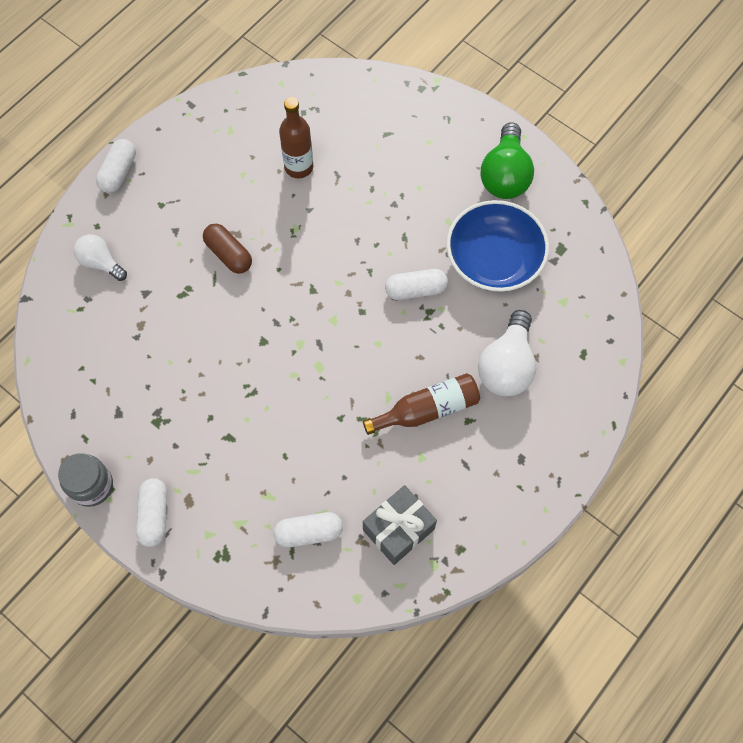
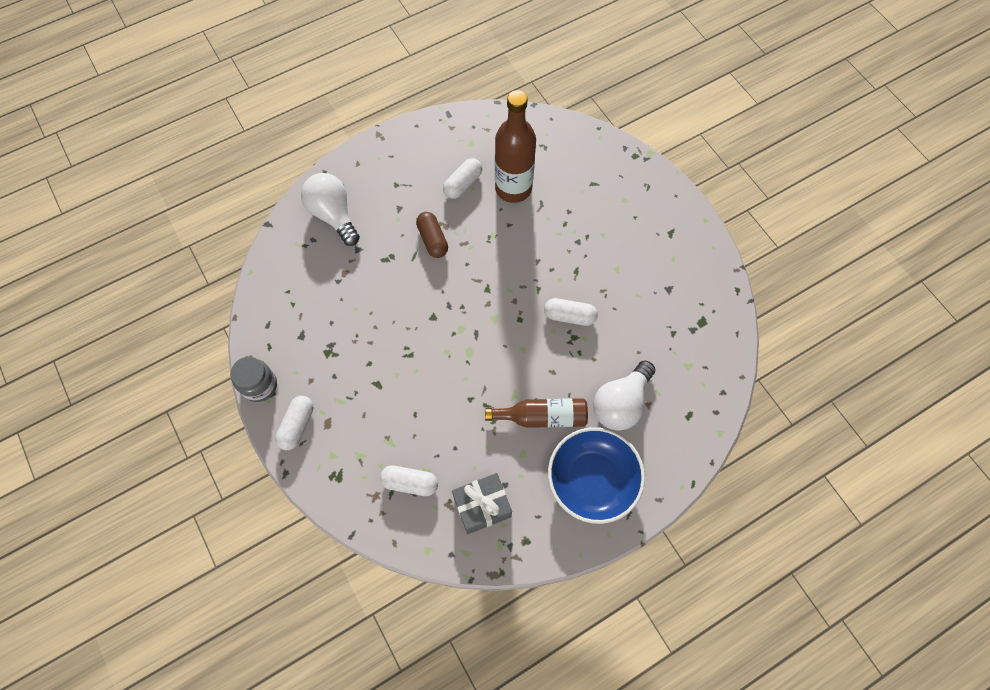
camera: 20 degrees right, 0 degrees up
white light bulb [74,234,127,281] -> white light bulb [301,173,360,246], size x1.63
white capsule [96,139,136,193] -> white capsule moved to [443,158,482,199]
brown bottle [279,97,313,178] -> brown bottle [495,90,536,203], size x1.53
blue bowl [446,200,549,292] -> blue bowl moved to [548,427,645,524]
green light bulb [481,122,534,199] -> none

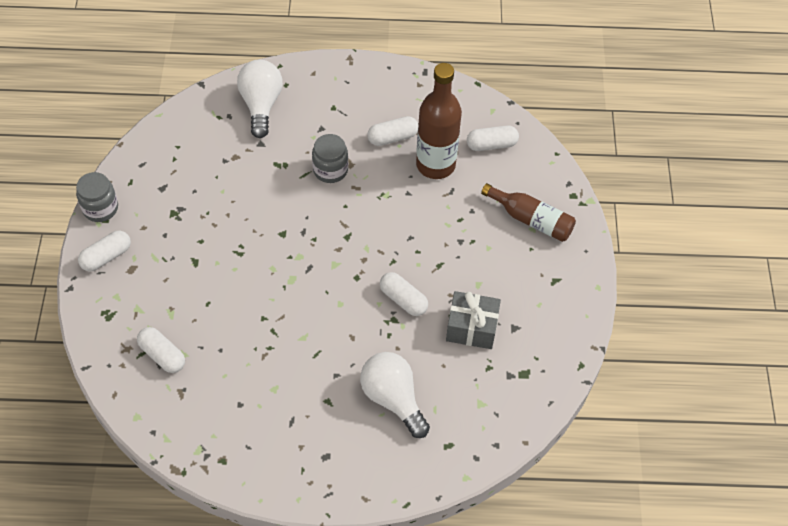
camera: 30 degrees right, 10 degrees down
brown capsule [416,212,448,258] -> grey jar [312,134,348,183]
grey gift [452,473,512,534] -> grey gift moved to [446,291,501,349]
brown bottle [485,398,588,428] -> brown bottle moved to [481,183,576,242]
blue bowl [548,427,645,524] -> none
white light bulb [593,360,655,431] -> white light bulb turned 75 degrees clockwise [360,352,430,438]
none -> white capsule [467,125,519,151]

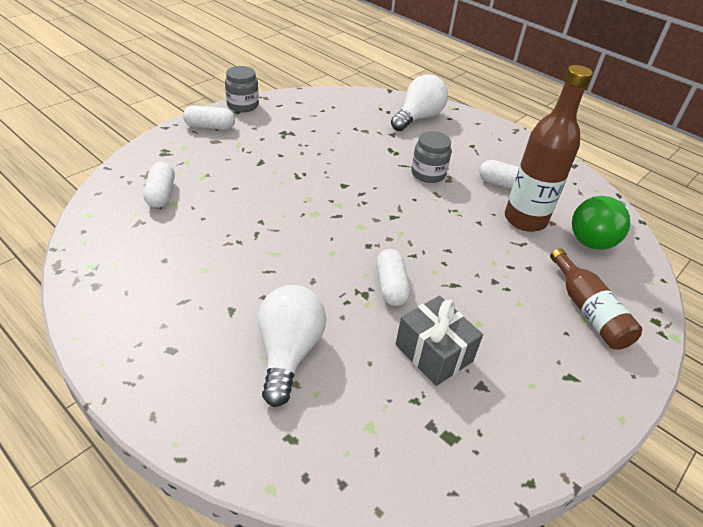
camera: 40 degrees right, 15 degrees down
white capsule [467,125,519,151] -> green light bulb [572,196,630,250]

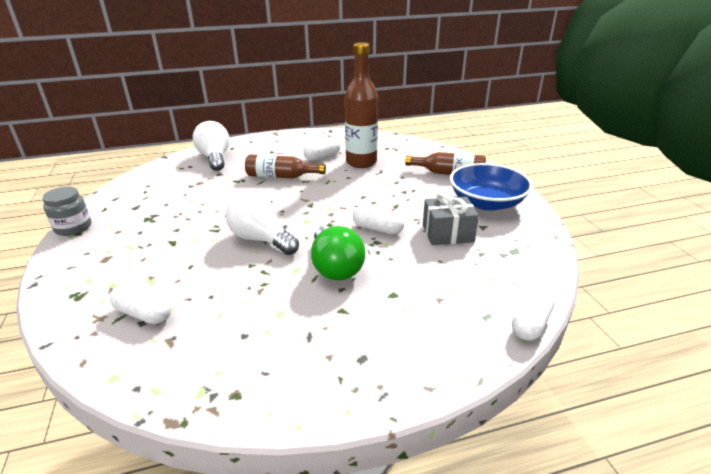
camera: 55 degrees left, 10 degrees down
white capsule [183,105,235,130] -> white capsule moved to [512,287,555,341]
white light bulb [258,285,326,407] -> white light bulb moved to [226,192,299,255]
grey jar [411,131,451,183] -> brown bottle [245,154,326,178]
green light bulb [572,196,630,250] -> green light bulb moved to [311,226,365,281]
none -> blue bowl [450,163,533,211]

